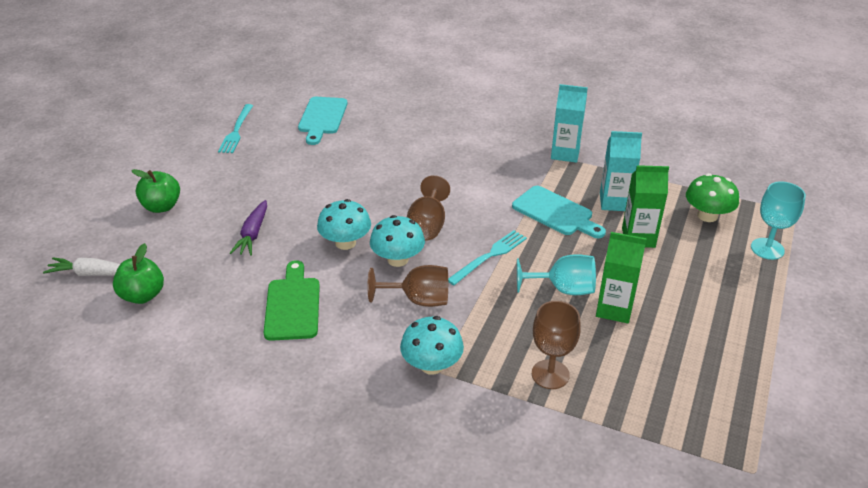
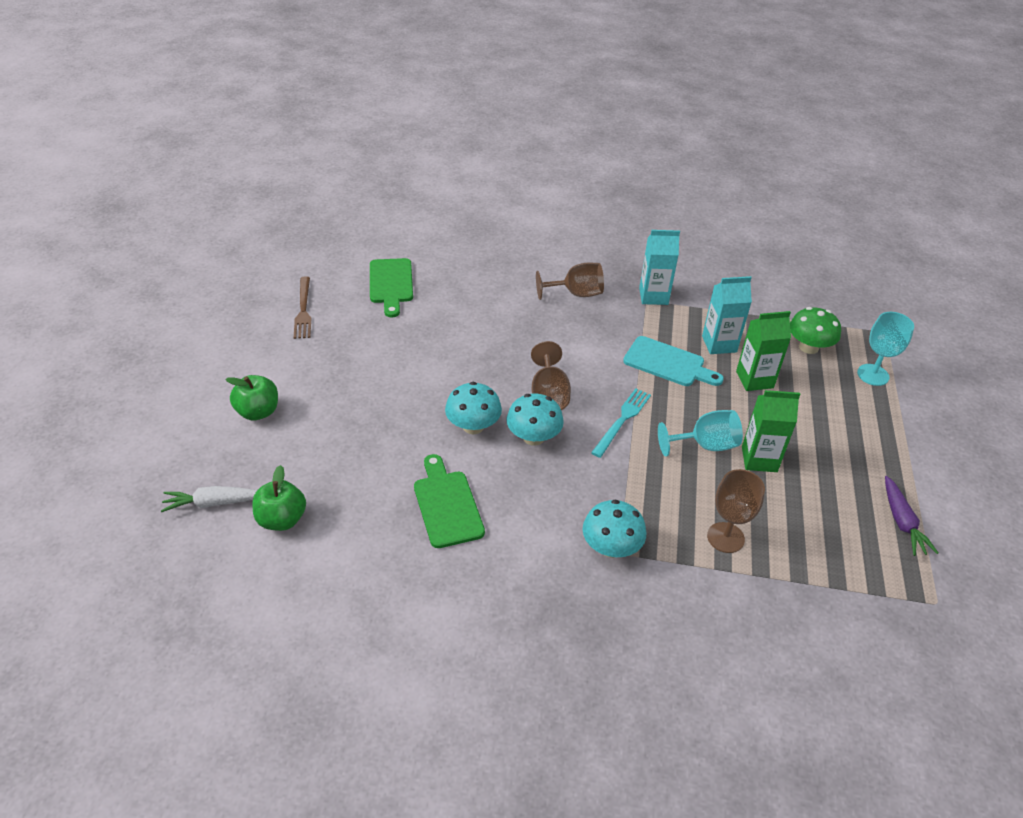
camera: 15 degrees left, 5 degrees up
turquoise fork [218,104,253,153] -> brown fork [294,276,311,339]
purple carrot [230,200,267,256] -> purple carrot moved to [885,476,938,556]
turquoise cutting board [298,97,348,145] -> green cutting board [370,258,413,317]
brown goblet [368,265,448,307] -> brown goblet moved to [536,263,604,300]

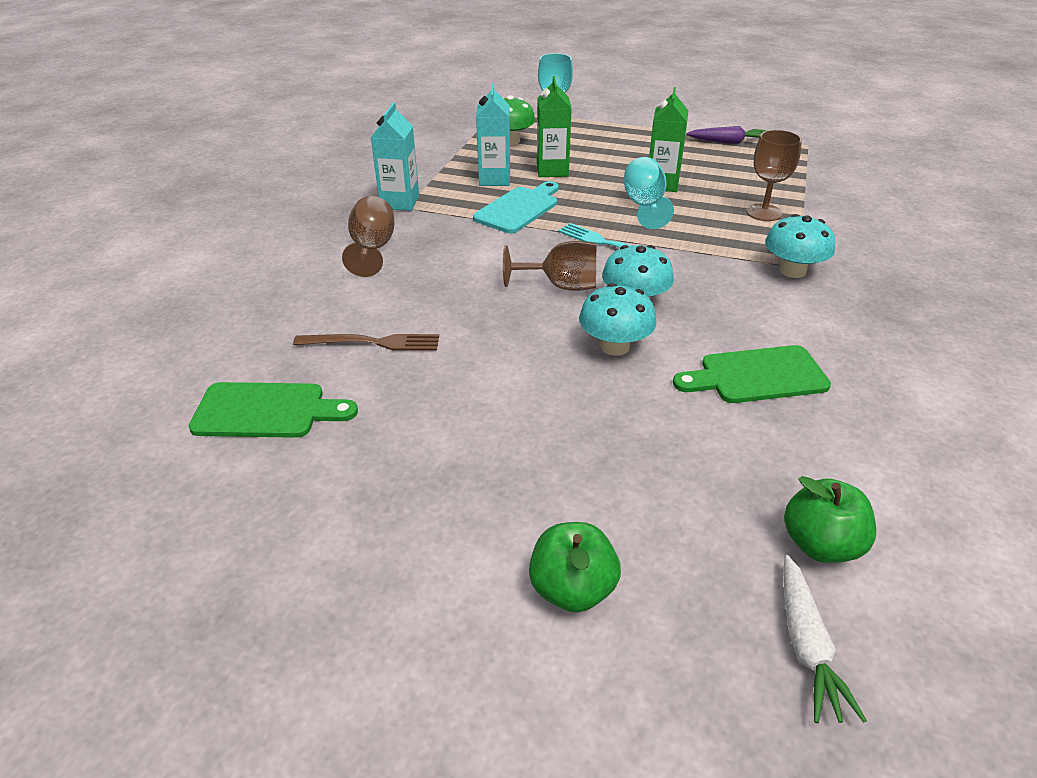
camera: 80 degrees left, 5 degrees down
brown fork [294,276,311,339] -> brown fork moved to [293,334,439,351]

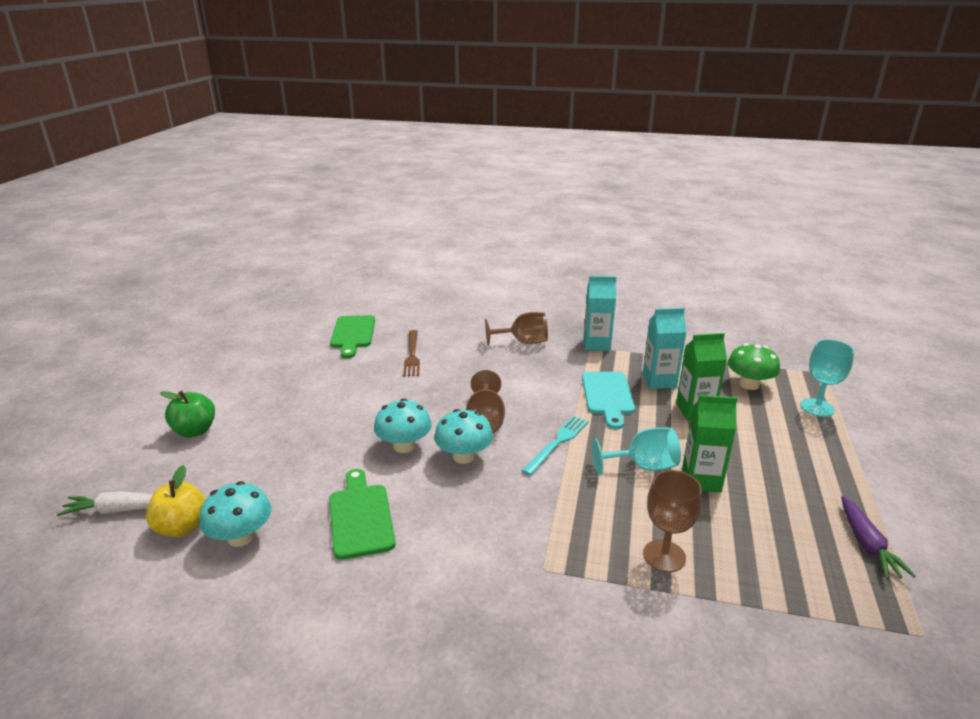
camera: 85 degrees right, 10 degrees down
turquoise cutting board [473,181,559,233] -> turquoise cutting board turned 60 degrees clockwise [582,372,635,429]
turquoise mushroom [765,214,835,278] -> turquoise mushroom moved to [199,481,271,547]
green apple [784,476,876,563] -> yellow apple [146,465,206,537]

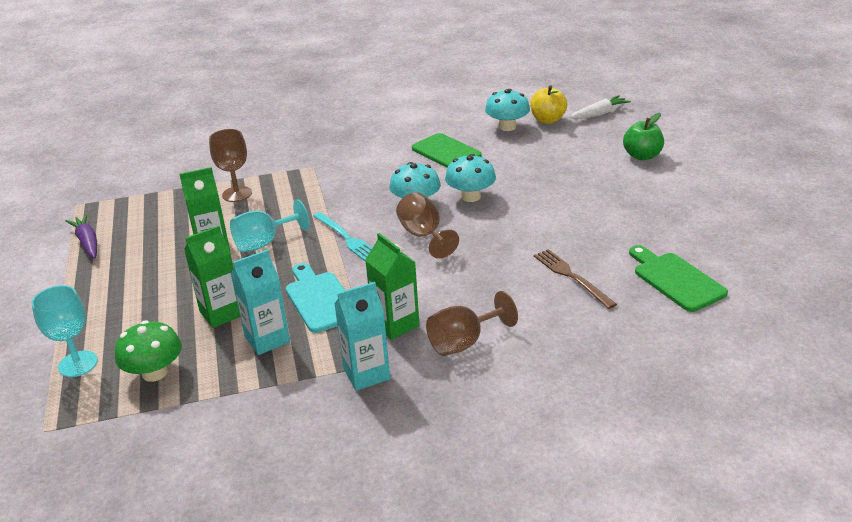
camera: 155 degrees right, 5 degrees up
turquoise fork [522,416,589,476] -> turquoise fork turned 45 degrees counterclockwise [313,212,372,262]
none -> green carton [365,233,419,340]

